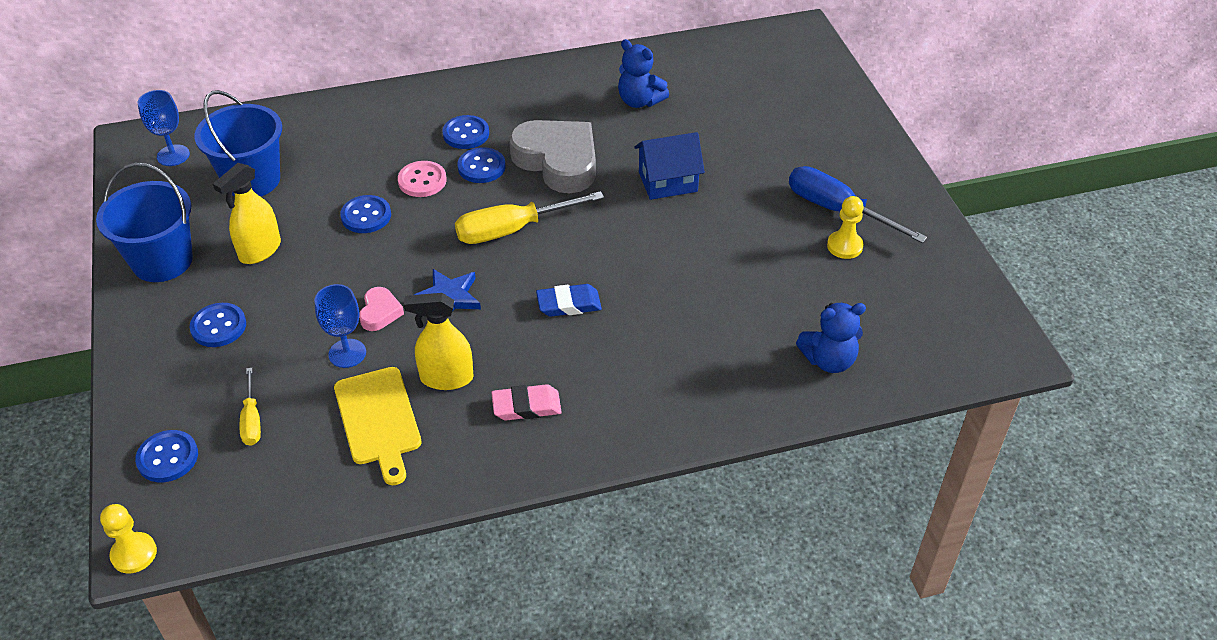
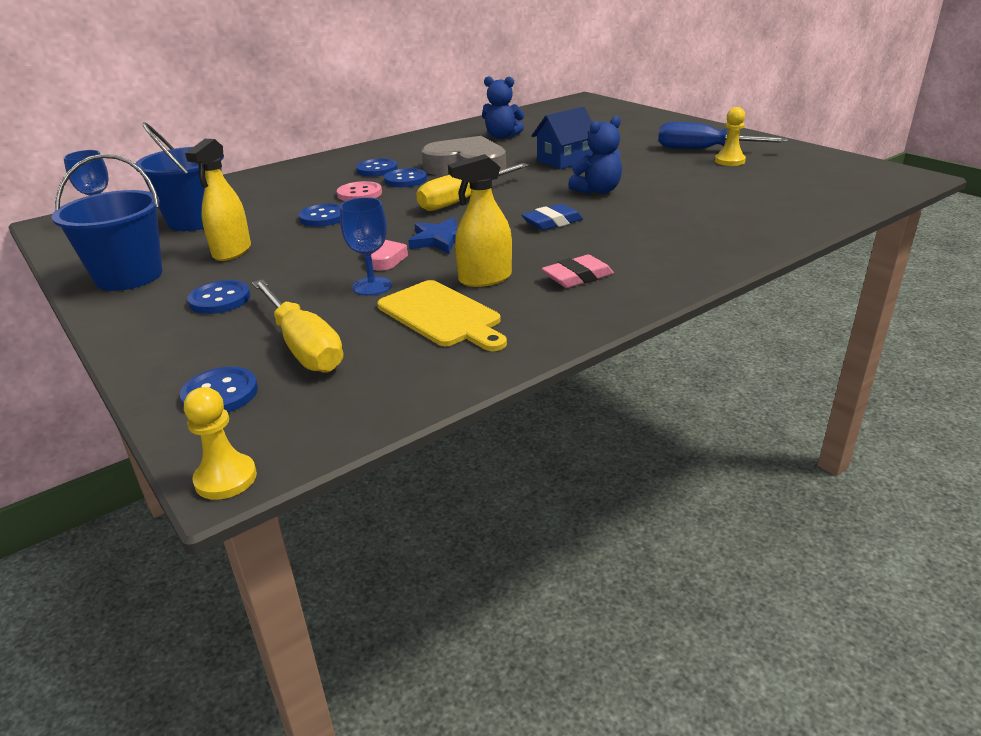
camera: 20 degrees left, 15 degrees down
yellow screwdriver [240,368,261,446] -> yellow screwdriver [252,279,343,372], size x1.82
blue teddy bear [796,303,866,373] -> blue teddy bear moved to [568,116,622,194]

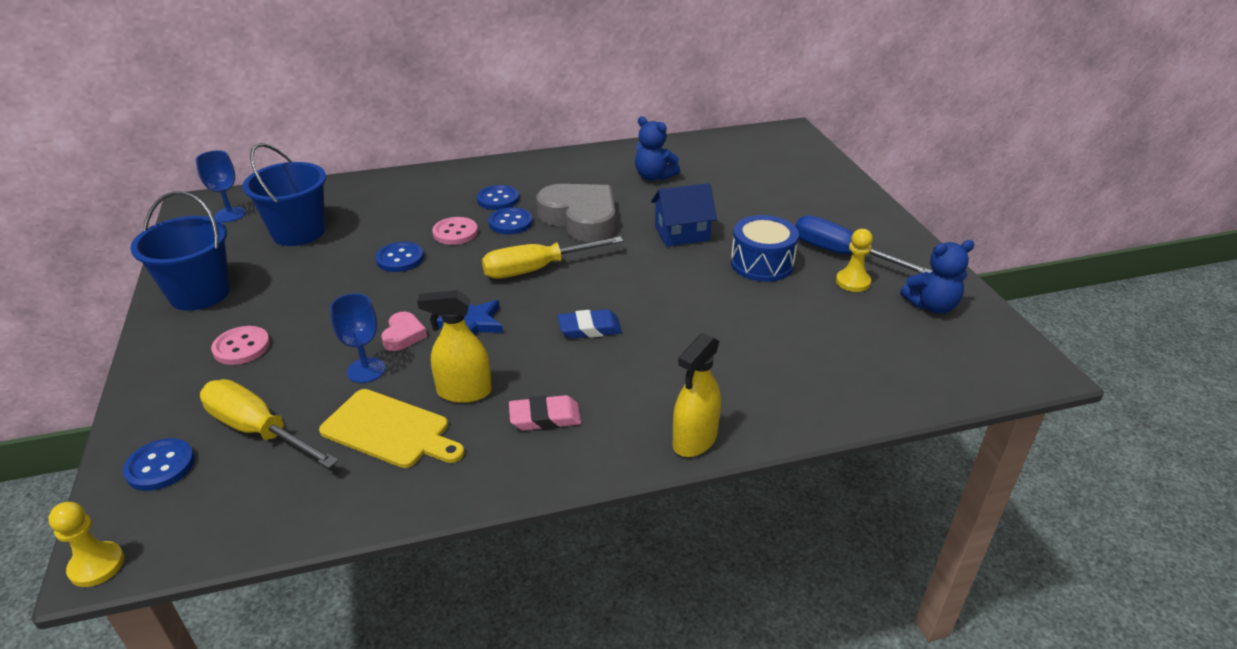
camera: 20 degrees right, 5 degrees up
yellow spray bottle [185,139,251,261] -> yellow spray bottle moved to [673,333,721,457]
blue button [187,280,250,314] -> pink button [211,326,270,365]
yellow screwdriver [252,279,343,372] -> yellow screwdriver turned 135 degrees clockwise [200,379,338,468]
yellow cutting board [377,280,507,351] -> yellow cutting board turned 45 degrees counterclockwise [319,389,464,468]
blue teddy bear [568,116,622,194] -> blue teddy bear moved to [900,240,974,314]
none -> blue drum [731,215,799,282]

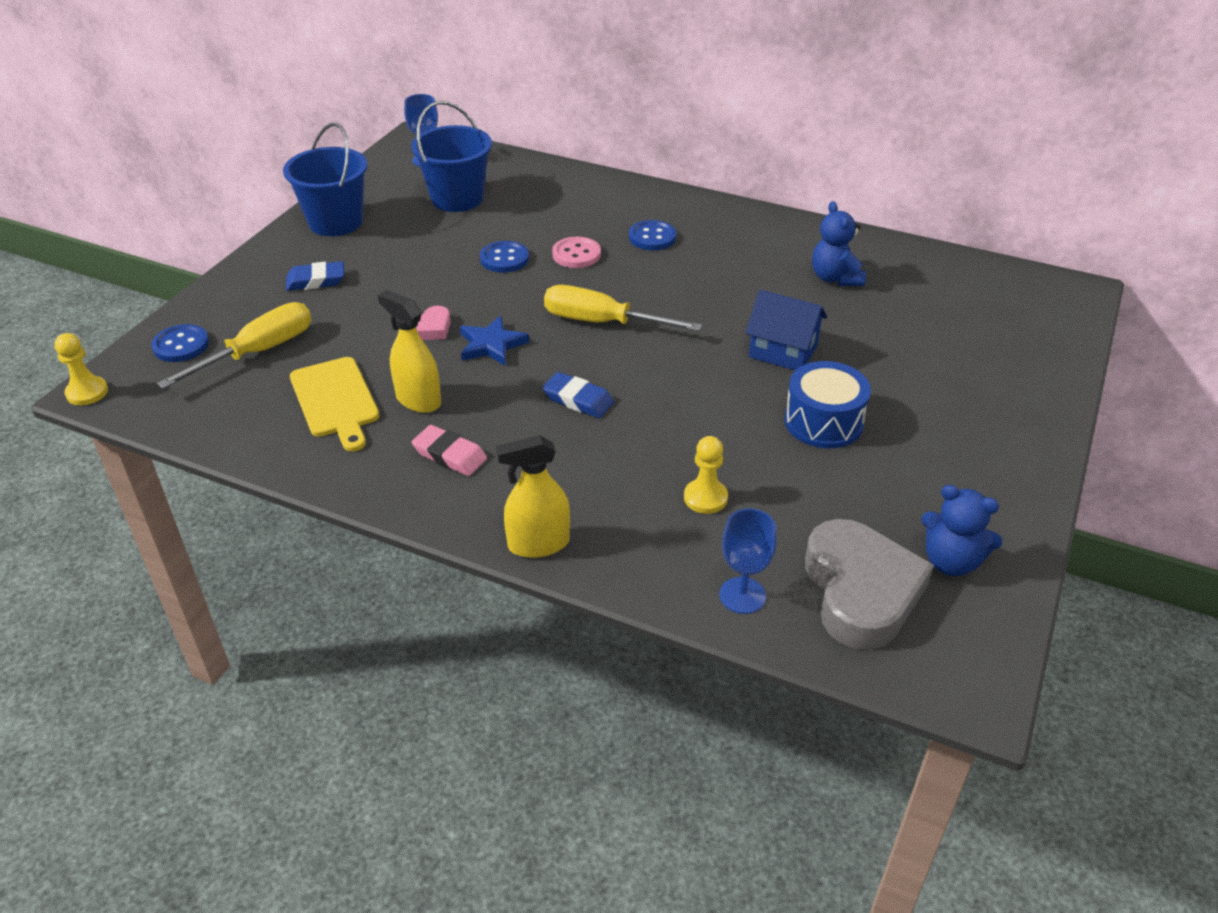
camera: 40 degrees right, 5 degrees up
yellow screwdriver [200,379,338,468] -> yellow screwdriver turned 60 degrees clockwise [157,302,312,389]
pink button [211,326,270,365] -> blue eraser [286,261,344,291]
blue goblet [330,293,385,383] -> blue goblet moved to [719,509,777,614]
blue button [488,207,533,235] -> none
grey heart [536,184,615,242] -> grey heart moved to [805,519,934,650]
blue screwdriver [795,215,932,273] -> none
yellow pawn [836,229,873,292] -> yellow pawn moved to [684,436,728,514]

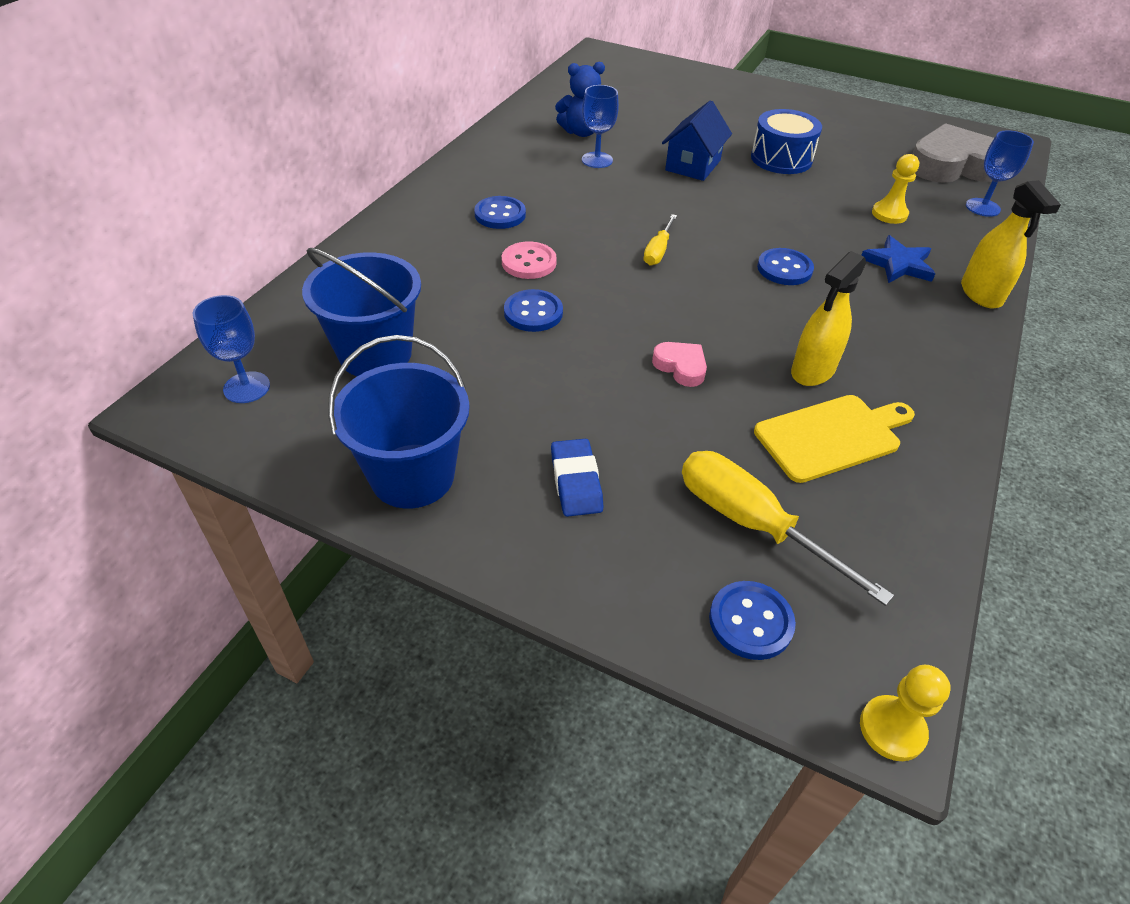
camera: 90 degrees left, 5 degrees up
pink eraser [412,425,487,476] -> none
blue star [460,316,529,366] -> blue star moved to [861,235,936,283]
blue eraser [542,372,614,418] -> blue button [757,248,814,285]
yellow screwdriver [544,285,702,331] -> yellow screwdriver [644,214,677,266], size x0.55
blue teddy bear [921,485,1002,576] -> none
none -> blue goblet [582,85,619,168]

